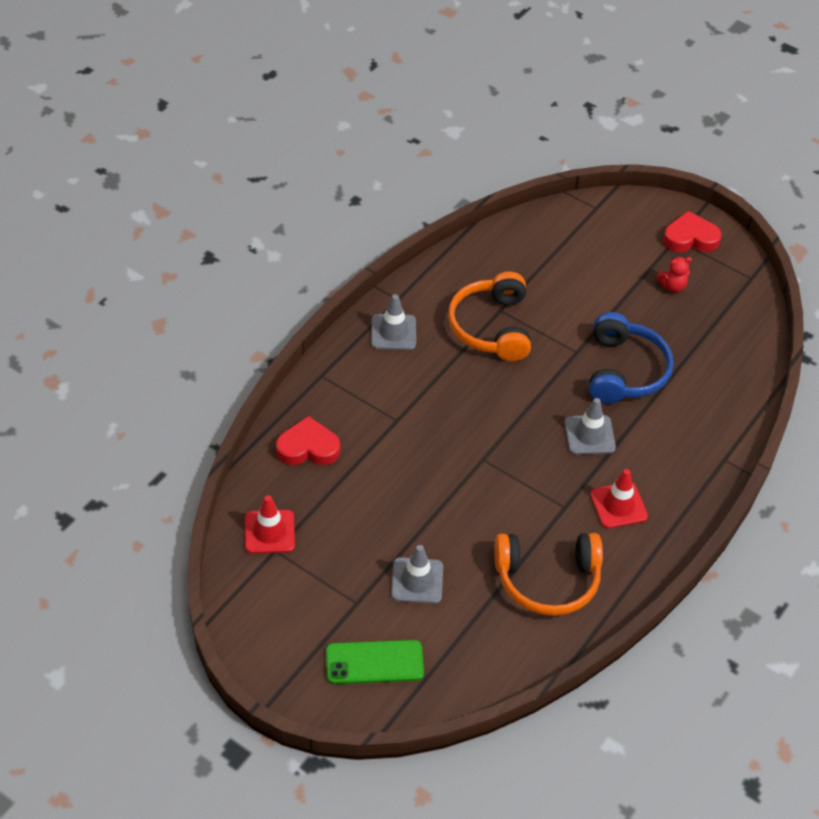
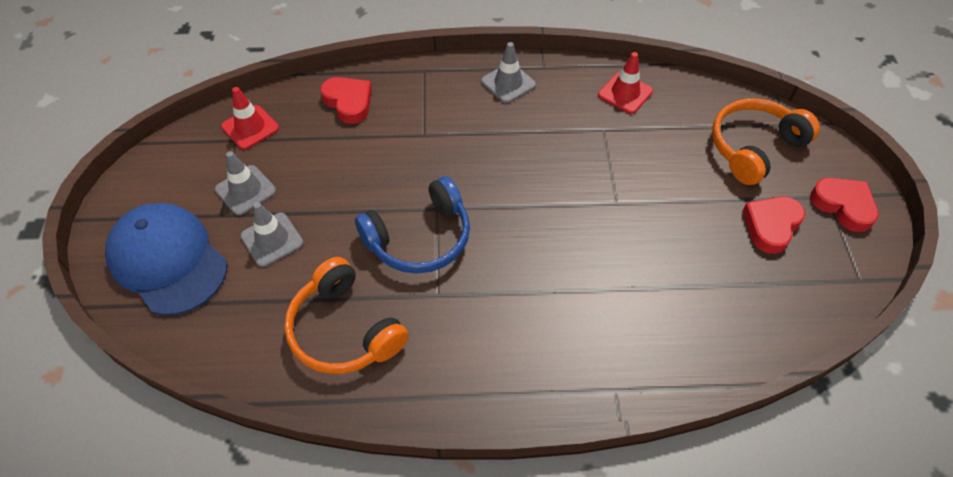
camera: 55 degrees right, 5 degrees up
green phone [326,640,424,684] -> blue cap [105,203,227,316]
orange headphones [448,271,531,361] -> orange headphones moved to [712,99,820,185]
grey traffic cone [565,398,616,455] -> grey traffic cone moved to [215,151,276,216]
blue headphones [589,312,674,404] -> blue headphones moved to [355,176,470,274]
red traffic cone [590,469,648,528] -> red traffic cone moved to [598,52,653,114]
red teddy bear [656,257,692,293] -> red heart [742,197,805,254]

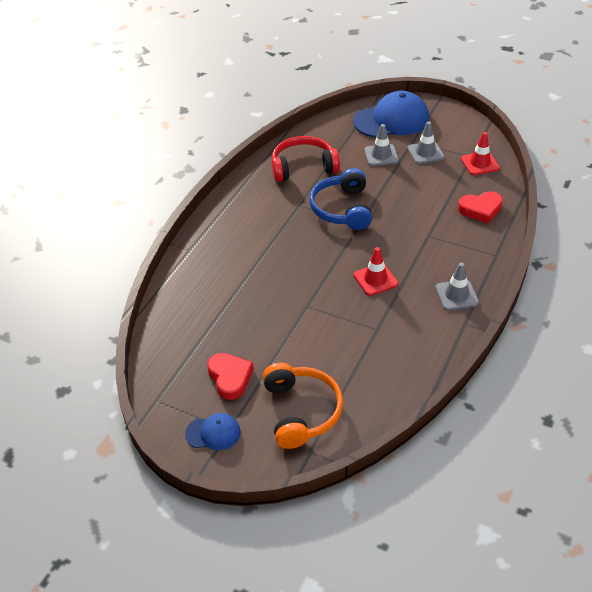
camera: 120 degrees right, 10 degrees down
orange headphones [284,257,409,374] -> red headphones [272,136,340,182]
red traffic cone [598,52,653,114] -> red traffic cone moved to [354,247,398,296]
red heart [810,178,879,232] -> blue cap [185,413,241,450]

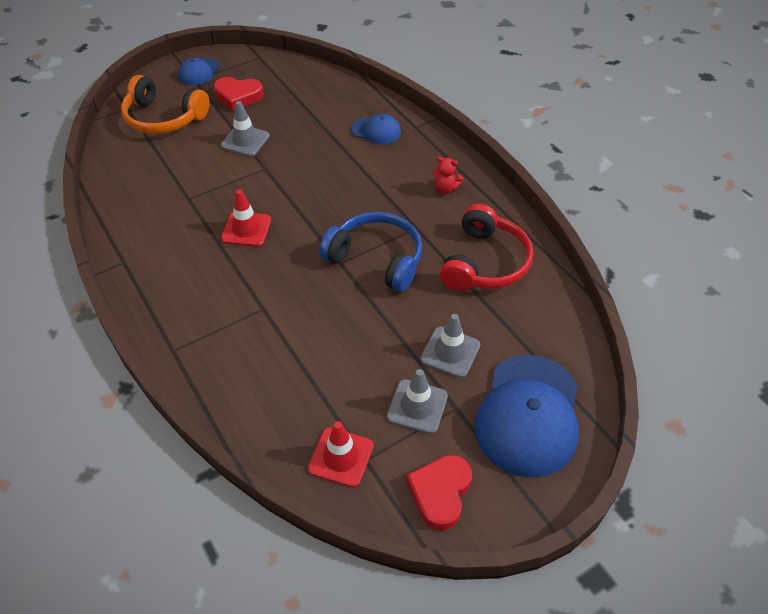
camera: 120 degrees right, 5 degrees up
grey traffic cone [435,263,479,310] -> grey traffic cone moved to [221,101,270,157]
red heart [458,191,503,223] -> red heart moved to [406,455,472,531]
none -> blue cap [351,114,401,144]
none -> red teddy bear [433,157,463,194]

